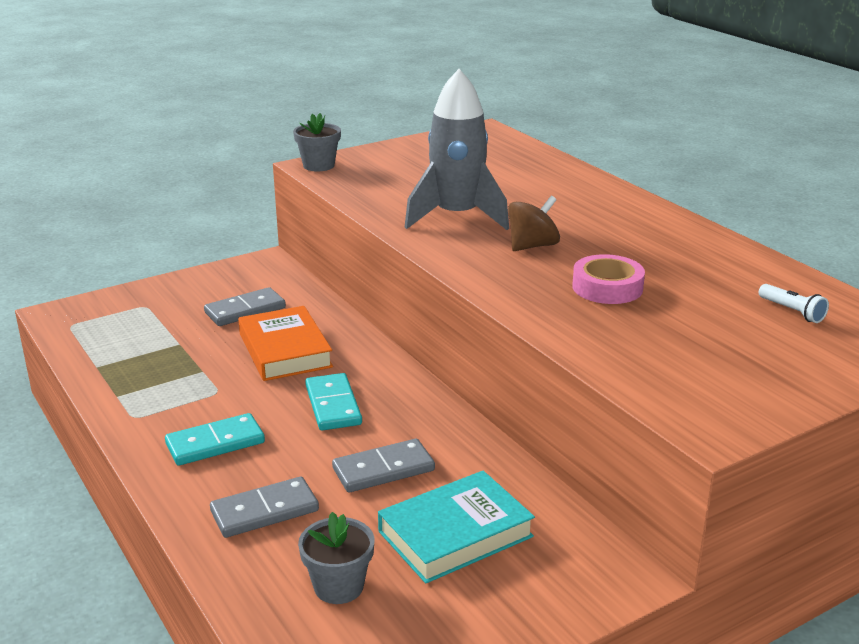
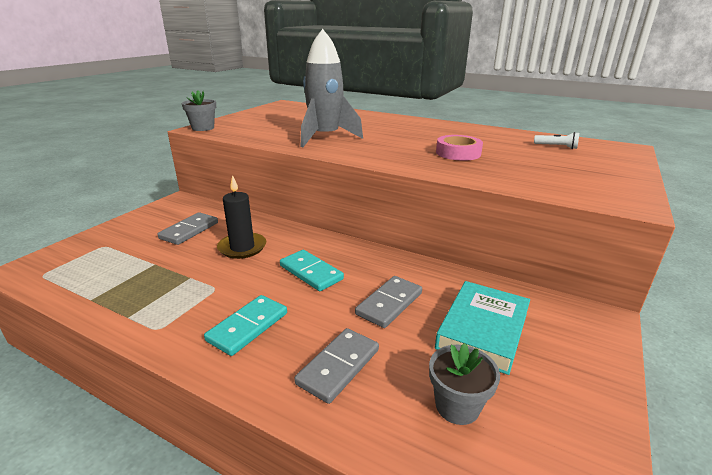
camera: 30 degrees left, 0 degrees up
orange book [238,306,333,381] -> black candle [217,175,266,259]
brown spinning top [508,196,560,251] -> none

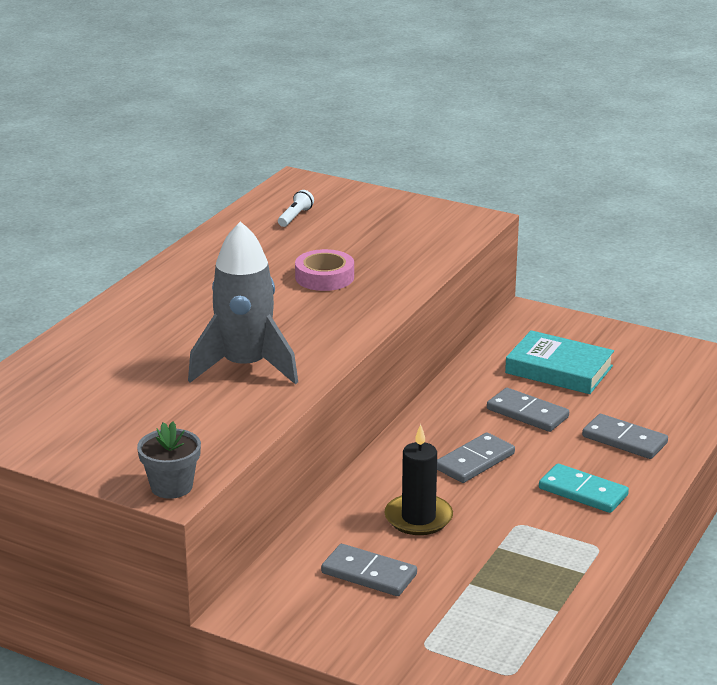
camera: 90 degrees left, 0 degrees up
turquoise domino [280,250,344,291] -> grey domino [437,432,515,483]
grey flower pot [429,343,500,425] -> none

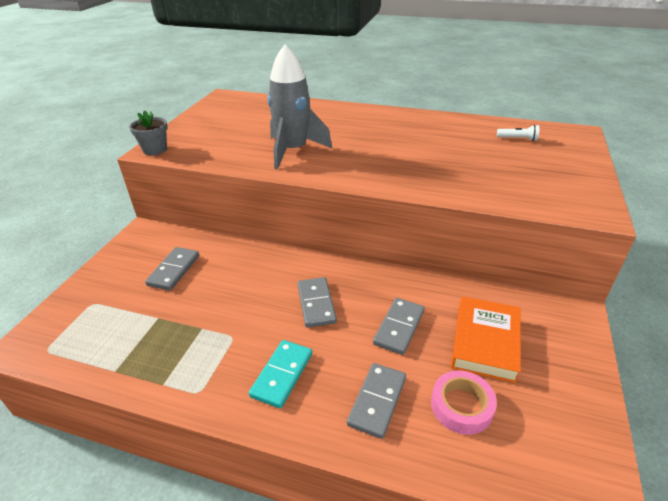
camera: 80 degrees right, 10 degrees up
pink tape [295,249,354,291] -> pink tape moved to [431,370,497,435]
black candle [384,424,453,535] -> none
grey domino [437,432,515,483] -> grey domino turned 45 degrees clockwise [298,277,337,328]
turquoise book [505,330,614,394] -> orange book [451,296,521,383]

